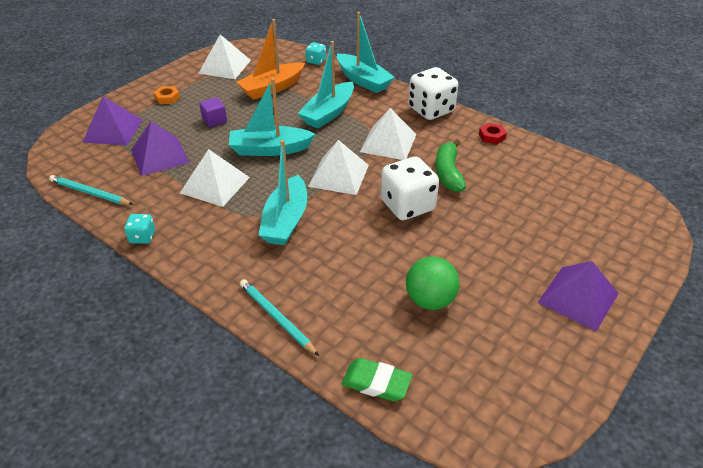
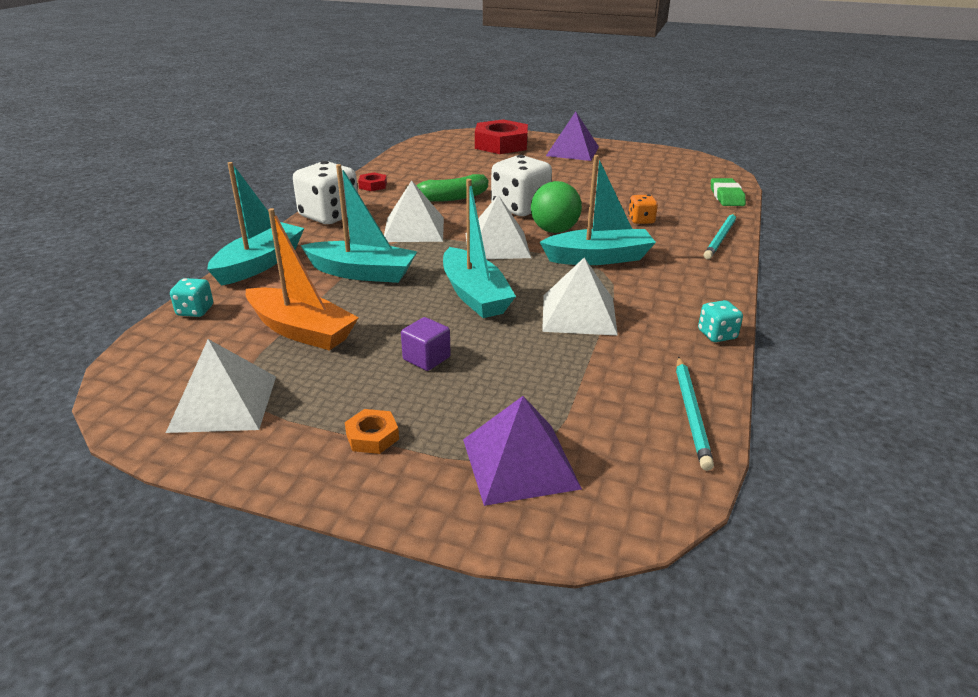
camera: 110 degrees left, 10 degrees down
purple pyramid [131,121,190,176] -> none
green ball [406,256,460,310] -> green ball moved to [531,181,582,233]
none -> red nut [475,119,528,154]
none -> orange dice [628,194,658,224]

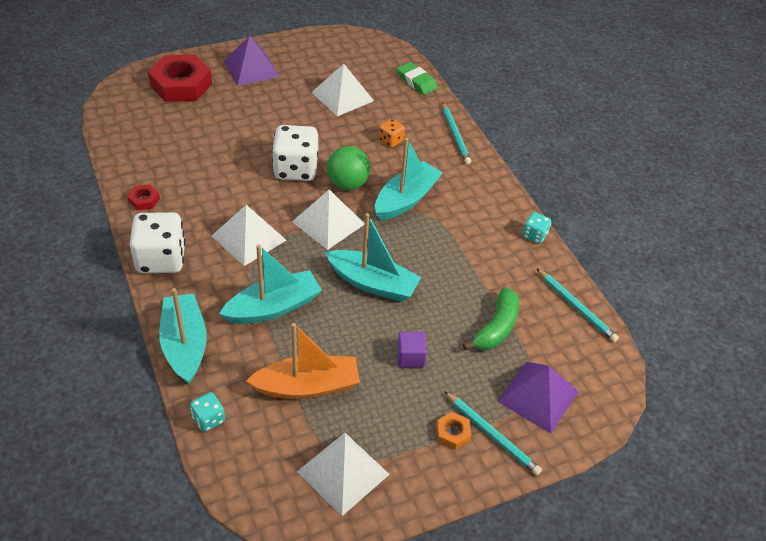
camera: 45 degrees left, 15 degrees up
green banana [405,174,488,202] -> green banana moved to [463,287,519,350]
white pyramid [542,258,618,336] -> white pyramid moved to [311,64,374,116]
none -> turquoise pencil [444,391,542,475]

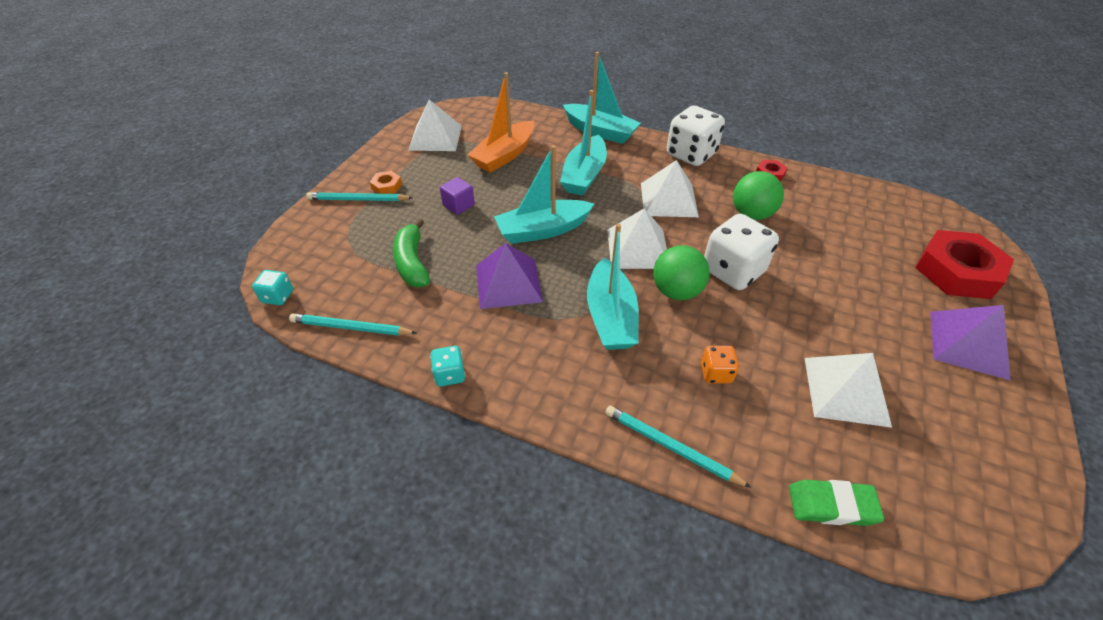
camera: 140 degrees right, 0 degrees up
turquoise dice [190,392,225,432] -> turquoise dice moved to [252,270,293,306]
purple pyramid [497,362,579,433] -> purple pyramid moved to [476,243,543,309]
none -> green ball [733,171,784,220]

